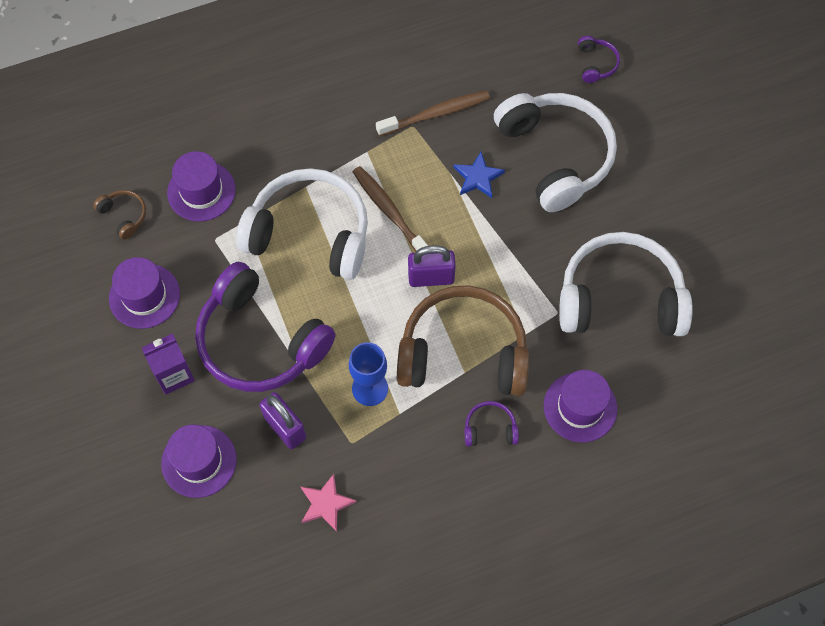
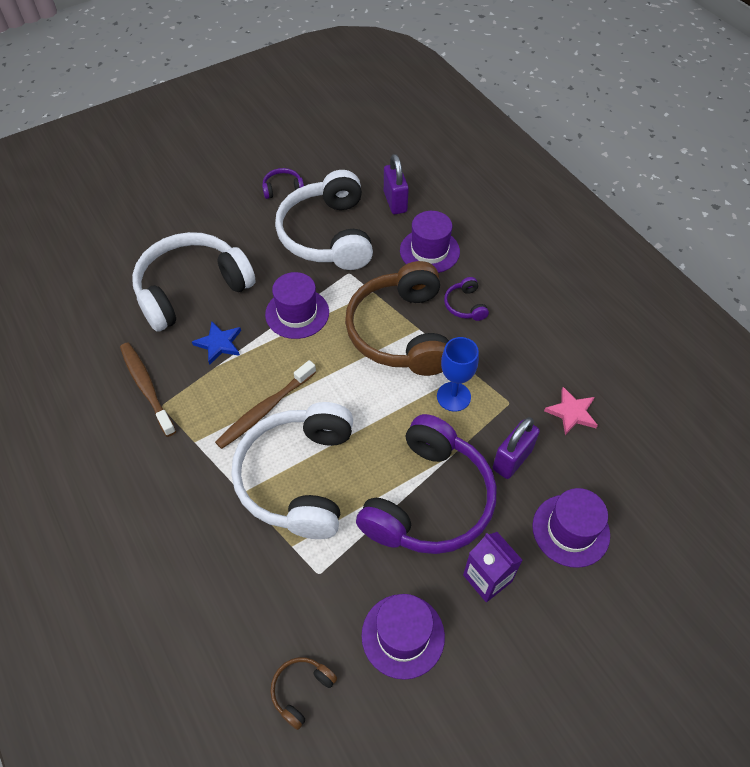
camera: 100 degrees left, 10 degrees down
purple hat [167,151,236,221] -> purple hat moved to [265,272,329,339]
purple padlock [408,245,456,287] -> purple padlock moved to [384,154,409,214]
purple headphones [578,36,620,83] -> purple headphones moved to [262,168,304,199]

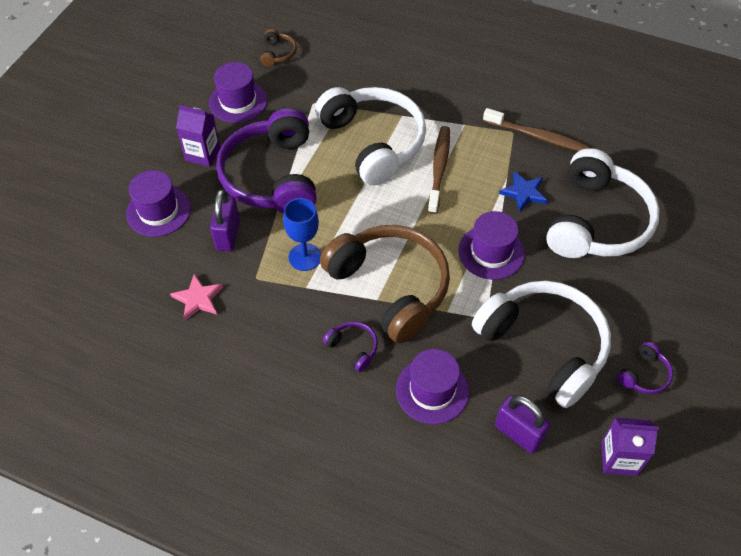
camera: 145 degrees right, 0 degrees up
none -> purple carton [601,417,659,476]

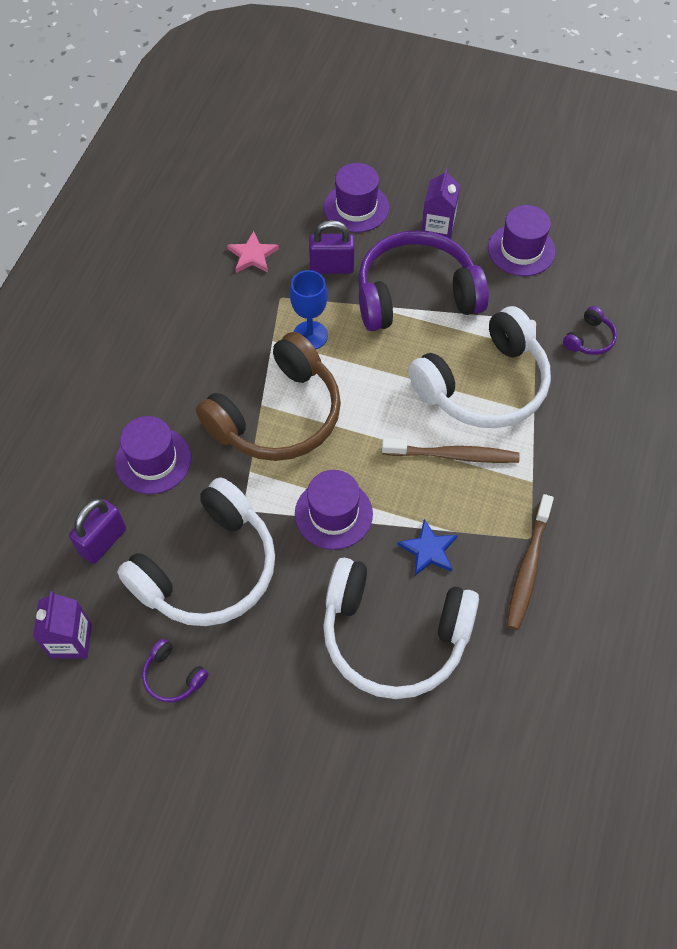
camera: 85 degrees right, 5 degrees up
brown headphones [260,29,297,67] -> none
purple headphones [323,321,378,372] -> purple headphones moved to [563,306,617,355]

